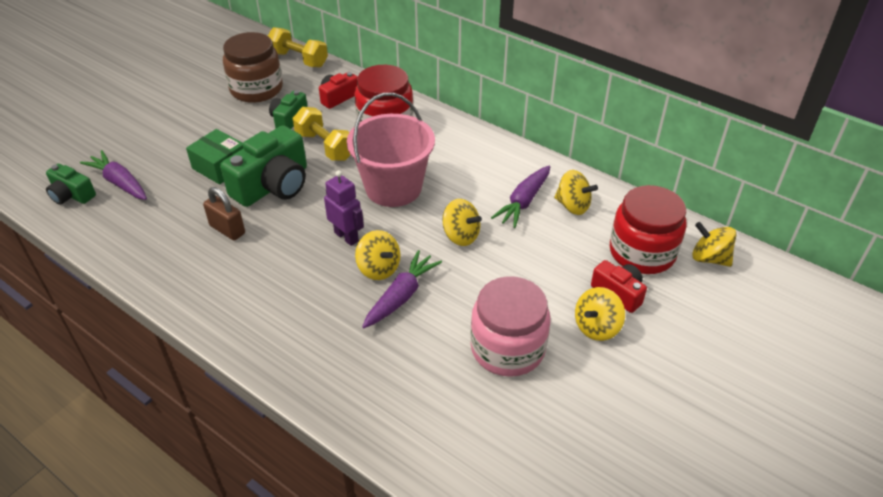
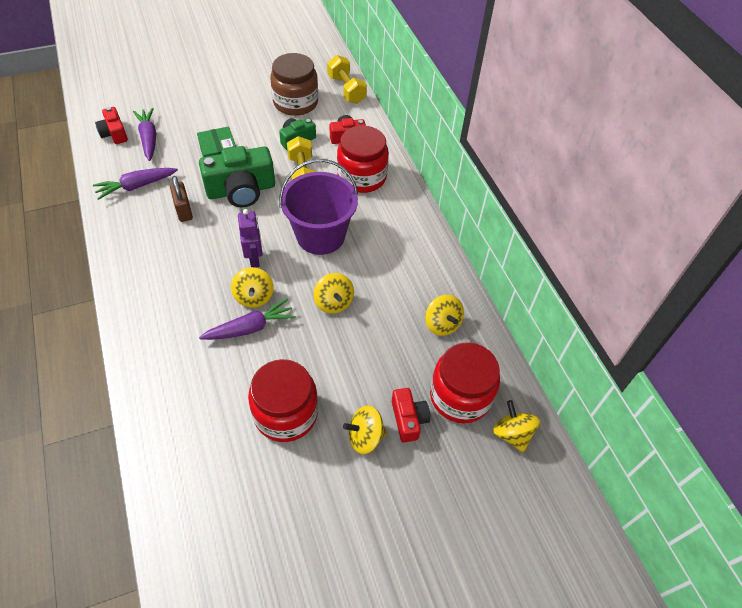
camera: 30 degrees right, 10 degrees up
green camera [46,164,96,205] -> red camera [95,107,128,144]
pink bucket [347,93,435,207] -> purple bucket [279,159,358,255]
pink jar [470,276,550,377] -> red jar [248,359,318,442]
purple carrot [491,166,550,228] -> purple carrot moved to [93,168,178,200]

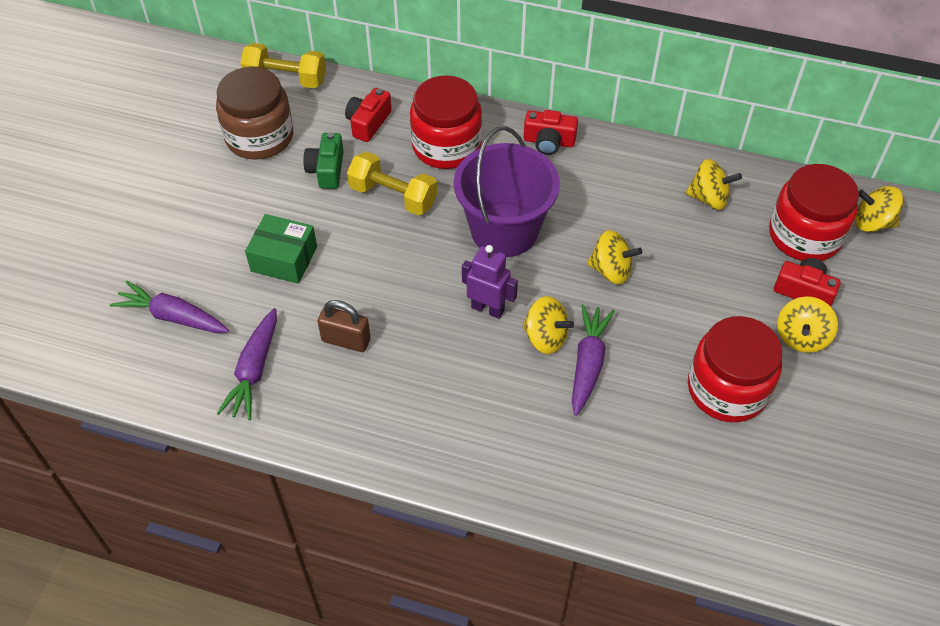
camera: 50 degrees left, 0 degrees up
red camera [95,107,128,144] -> red camera moved to [524,110,578,155]
green camera [199,146,275,208] -> none

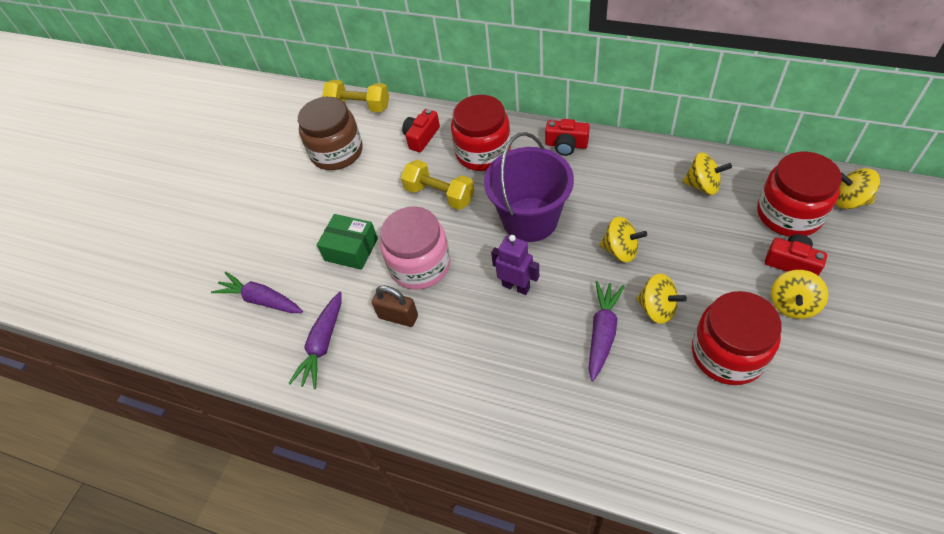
camera: 10 degrees right, 0 degrees up
green camera [303,132,344,189] -> none
yellow spinning top [522,296,574,354] -> yellow spinning top moved to [636,273,687,324]
none -> pink jar [380,206,451,290]

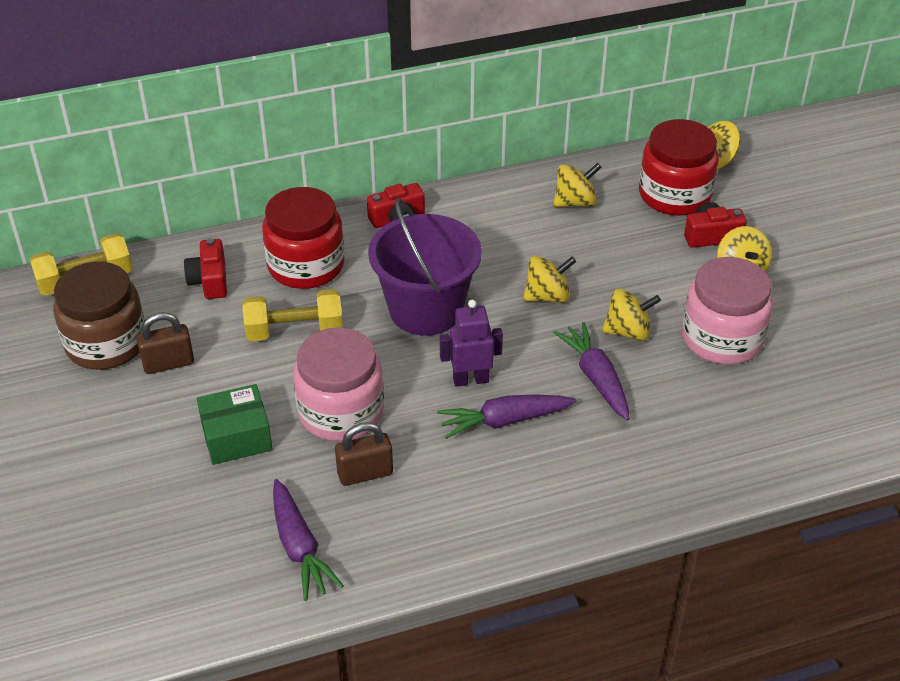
camera: 45 degrees left, 10 degrees down
purple carrot [211,272,303,313] -> purple carrot moved to [437,395,576,439]
red jar [692,291,782,385] -> pink jar [682,257,773,365]
none -> brown padlock [137,312,194,374]

